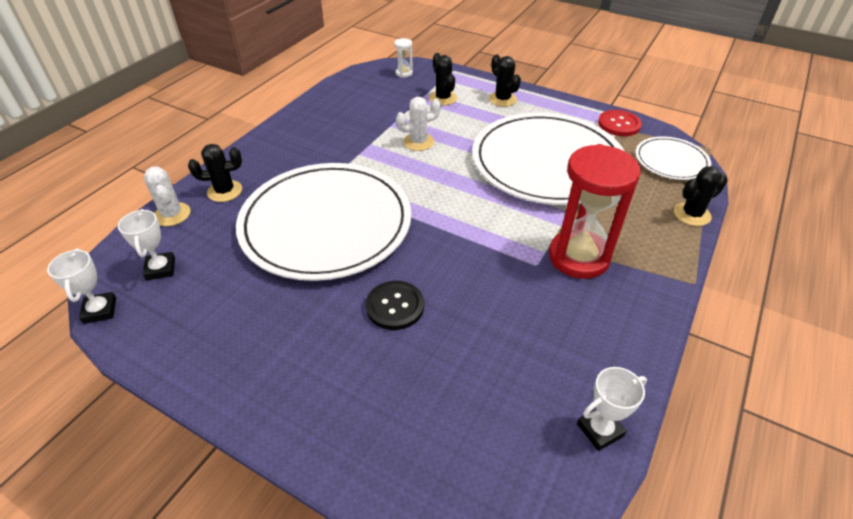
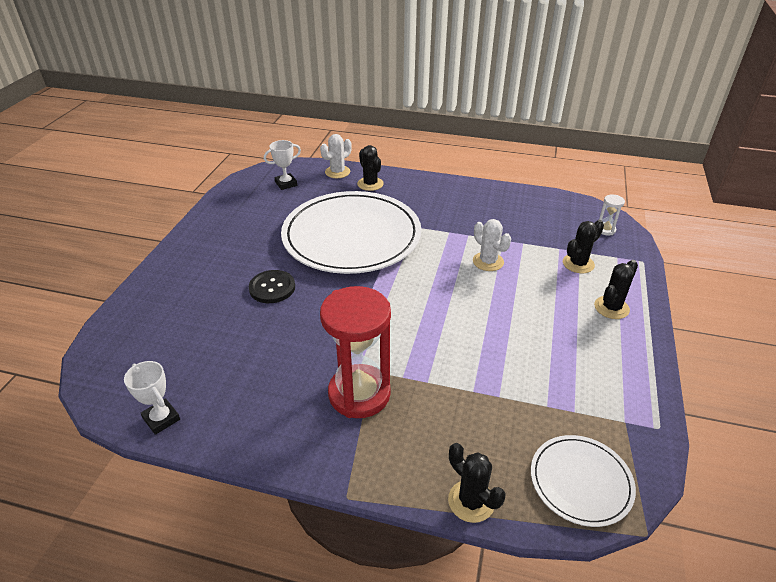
camera: 75 degrees right, 5 degrees down
white trophy [47,248,116,324] -> none
white plate [472,113,624,205] -> none
red button [598,110,642,136] -> none

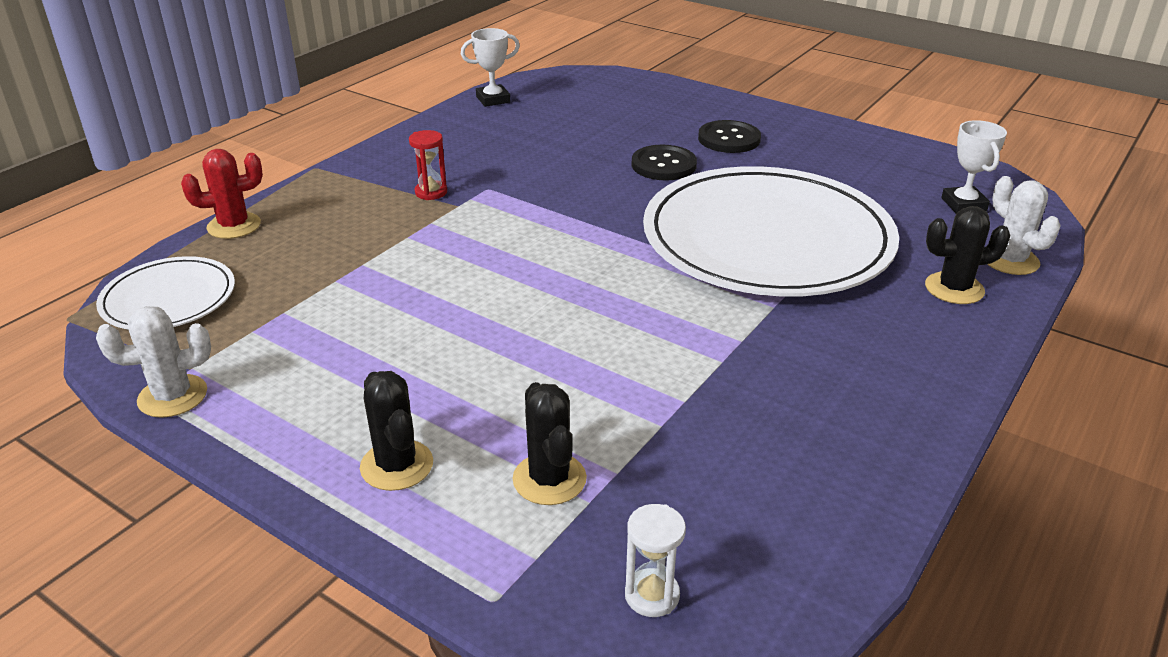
camera: 110 degrees right, 5 degrees down
red hourglass [320,286,391,418] -> red hourglass [409,130,447,200], size x0.42
black cactus [448,443,506,523] -> red cactus [181,149,263,239]
white cactus [473,219,511,271] -> white cactus moved to [96,306,211,418]
none -> black button [698,120,761,153]

